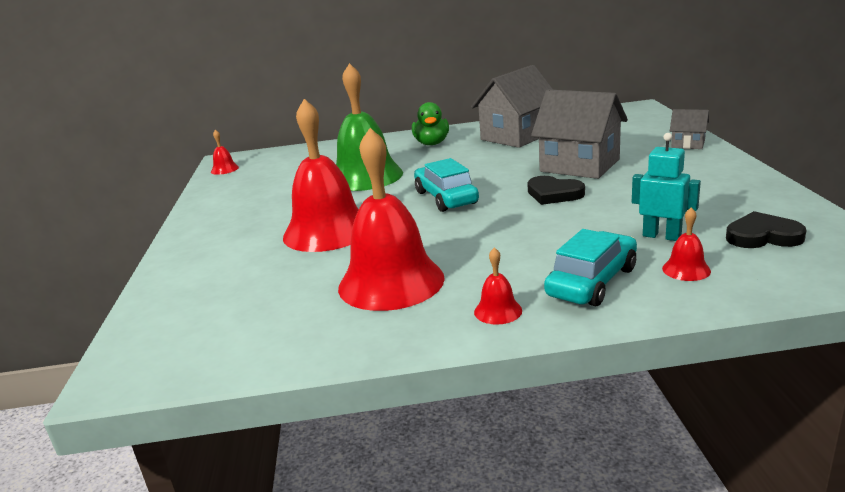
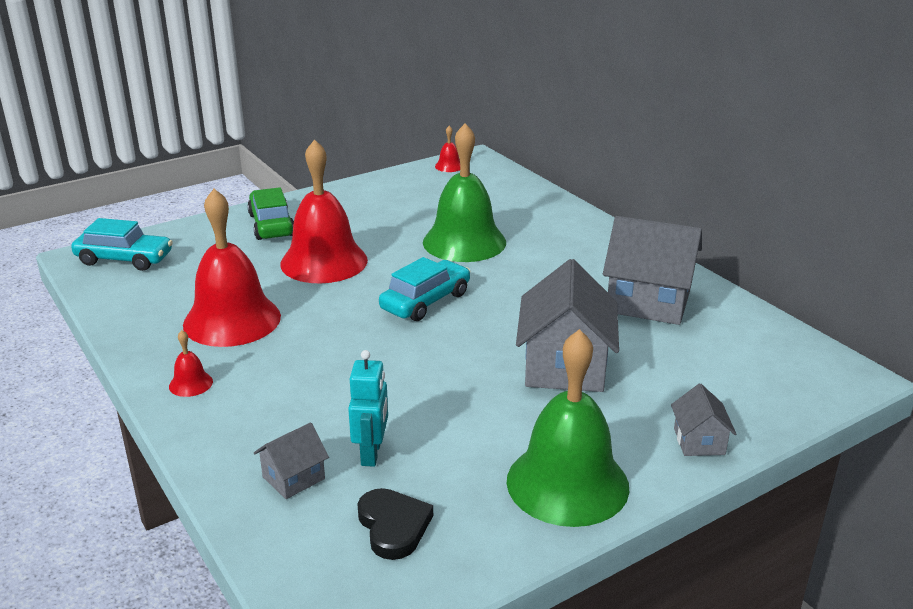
camera: 60 degrees right, 5 degrees up
green duck [412,102,449,145] -> none
black heart [527,176,585,205] -> none
turquoise car [544,229,637,306] -> turquoise car moved to [71,218,173,271]
red bell [662,207,711,281] -> grey house [254,422,329,499]
none -> green car [247,187,294,240]
none -> green bell [507,329,629,527]

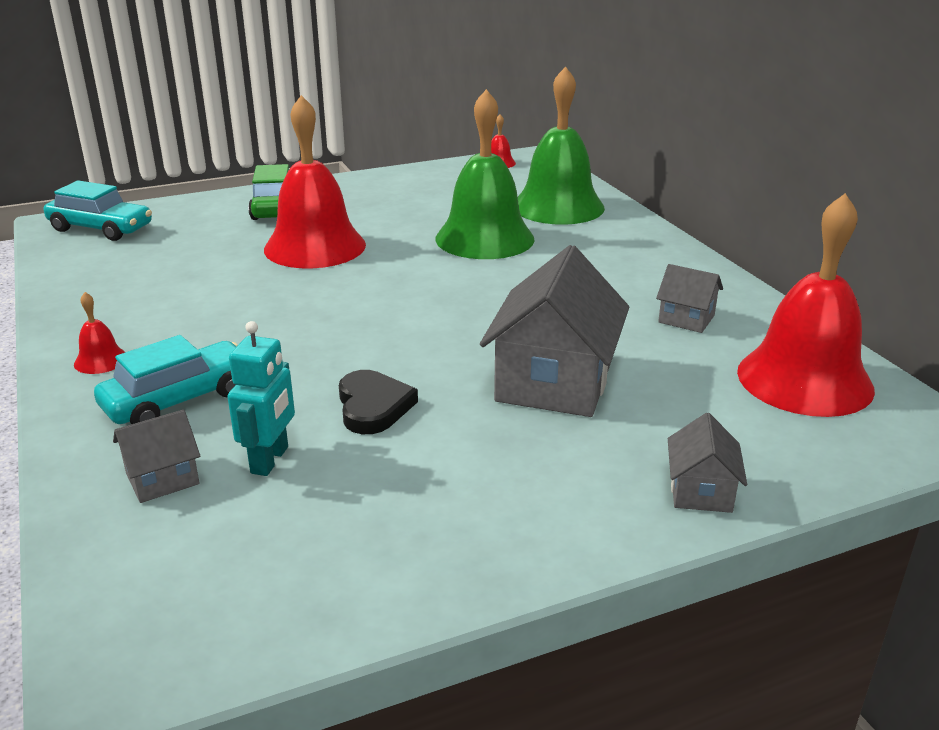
camera: 10 degrees right, 0 degrees up
red bell [183,189,281,347] -> red bell moved to [737,193,875,417]
black heart [357,488,433,560] -> black heart moved to [339,370,418,434]
turquoise car [379,257,471,321] -> turquoise car moved to [94,335,238,424]
green bell [507,329,629,527] -> green bell moved to [518,66,605,225]
grey house [603,216,702,325] -> grey house [656,264,723,333], size x0.49

